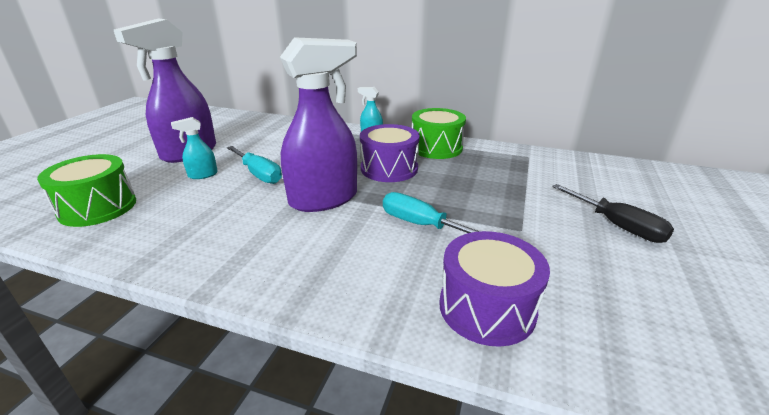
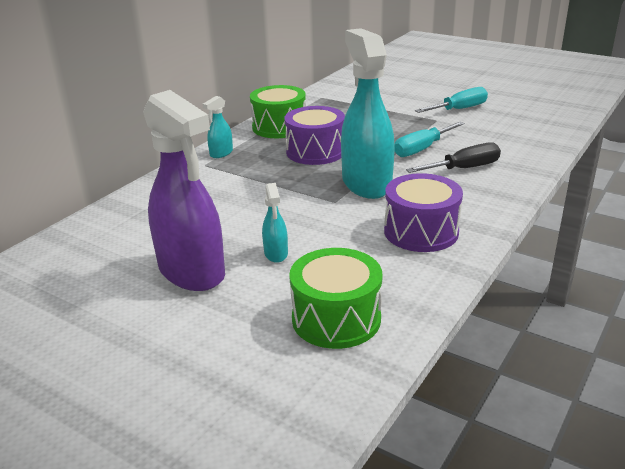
camera: 75 degrees left, 0 degrees up
turquoise screwdriver [227,146,282,184] -> turquoise screwdriver moved to [415,87,488,113]
purple spray bottle [280,37,357,212] -> turquoise spray bottle [341,28,395,199]
purple drum [439,231,550,347] -> purple drum moved to [384,173,463,252]
black screwdriver [552,184,674,243] -> black screwdriver moved to [406,143,501,173]

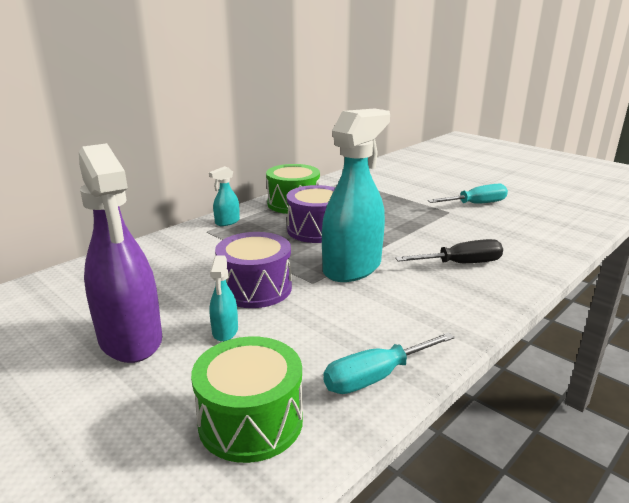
camera: 10 degrees right, 5 degrees down
turquoise spray bottle [341,28,395,199] -> turquoise spray bottle turned 45 degrees clockwise [322,108,390,282]
purple drum [384,173,463,252] -> purple drum moved to [215,232,292,308]
turquoise screwdriver [394,122,465,157] -> turquoise screwdriver moved to [323,332,455,394]

